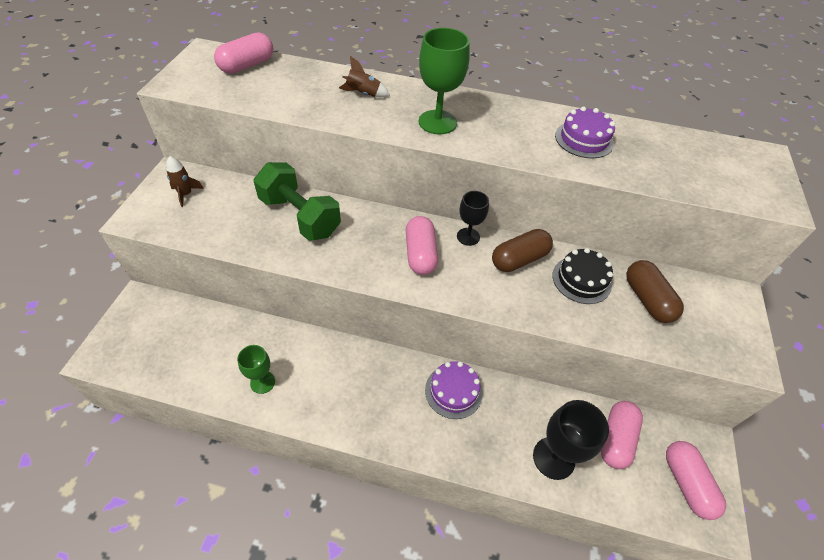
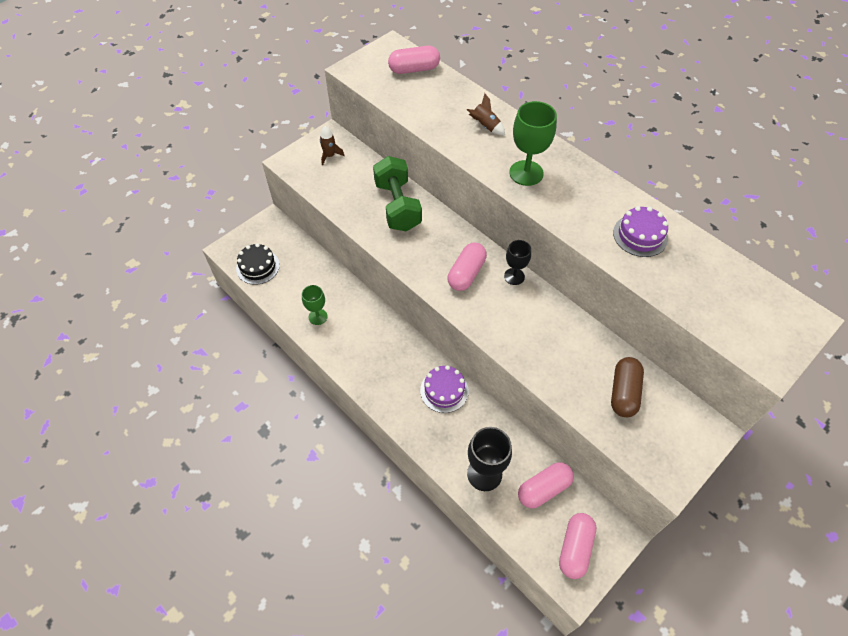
camera: 35 degrees right, 5 degrees up
brown capsule [492,229,553,272] -> none
black cake [552,248,613,304] -> black cake moved to [236,243,280,285]

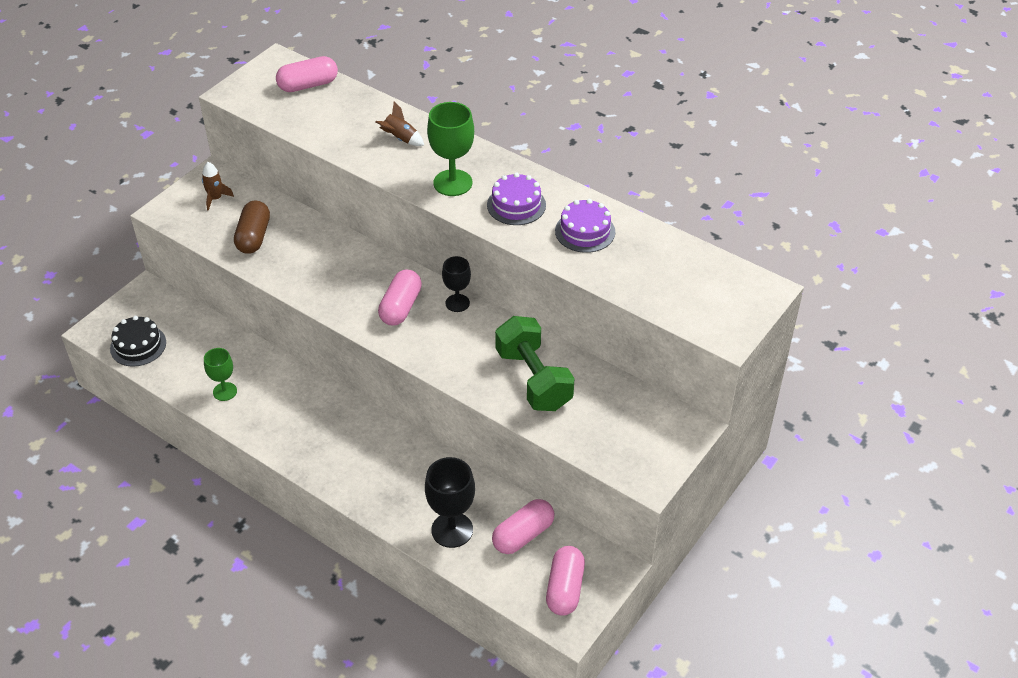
camera: 10 degrees left, 10 degrees down
green dumbbell [373,156,422,232] -> green dumbbell moved to [495,316,575,411]
purple cake [420,365,469,413] -> purple cake moved to [487,173,546,225]
brown capsule [611,357,644,417] -> brown capsule moved to [234,200,270,254]

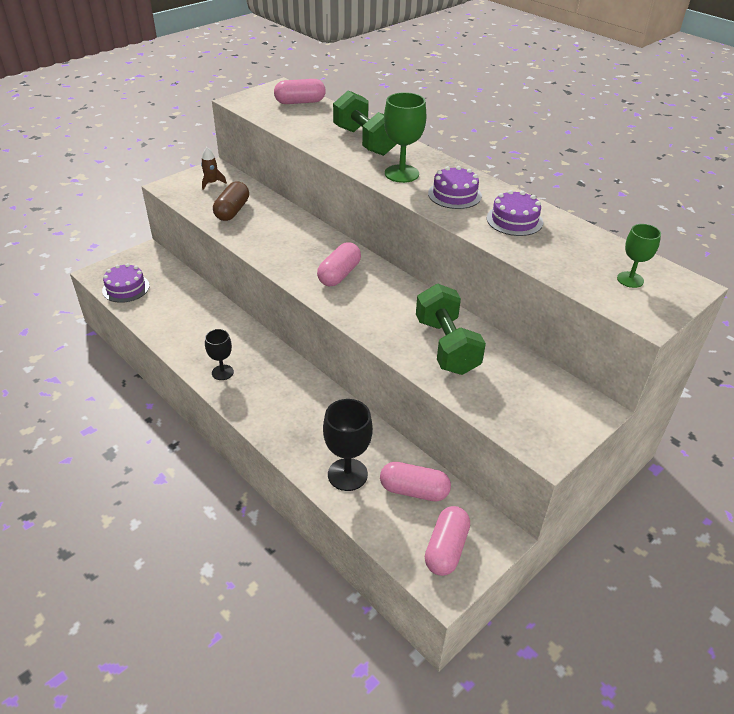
camera: 10 degrees right, 5 degrees down
black cake [110,316,166,367] -> purple cake [102,263,150,303]
green goblet [204,348,237,401] -> green goblet moved to [617,224,661,288]
brown rocket [375,102,424,146] -> green dumbbell [333,90,397,156]
black goblet [442,256,471,312] -> black goblet moved to [205,329,234,380]
pink capsule [492,499,554,554] -> pink capsule turned 45 degrees clockwise [380,462,451,501]

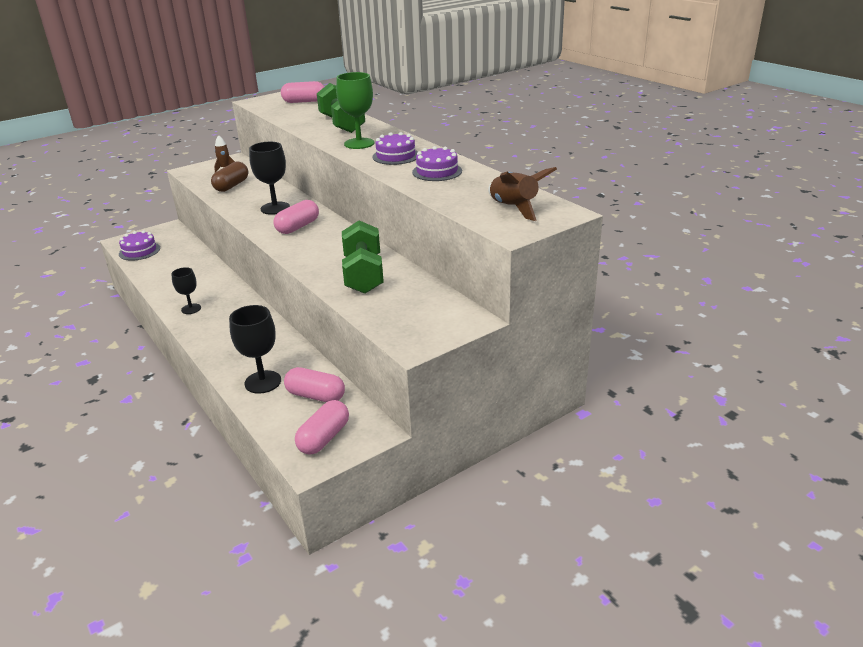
camera: 10 degrees right, 10 degrees down
green goblet [617,224,661,288] -> brown rocket [488,167,557,221]
none -> black goblet [249,142,290,215]

